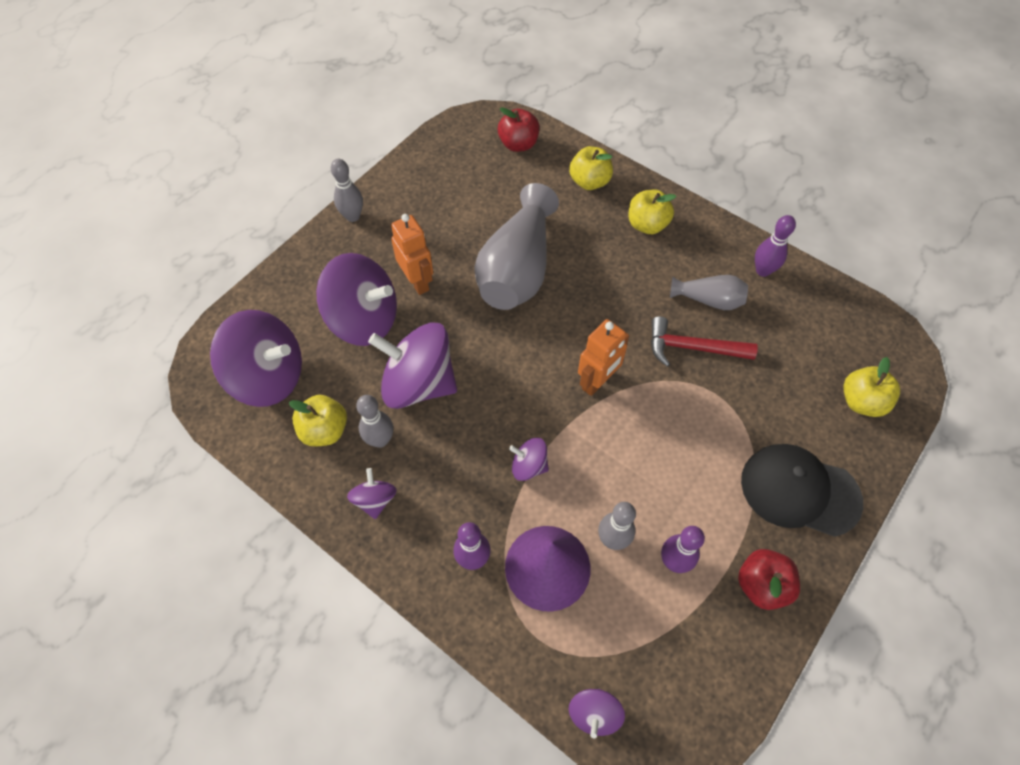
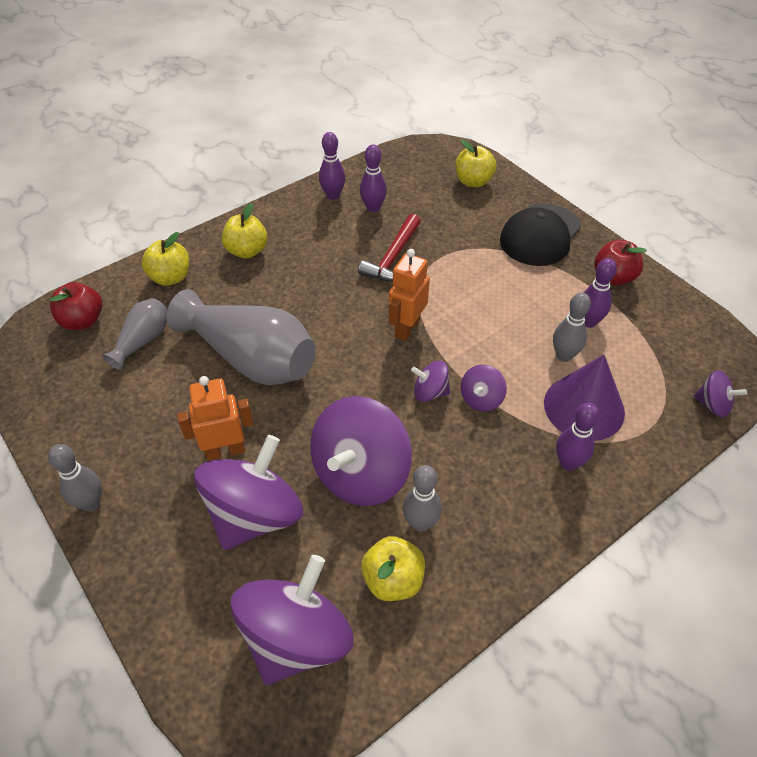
camera: 75 degrees left, 10 degrees down
purple spinning top [347,468,397,519] -> purple spinning top moved to [411,361,450,402]
orange robot [578,319,629,396] -> orange robot turned 120 degrees counterclockwise [388,249,430,341]
grey vase [670,275,748,310] -> grey vase moved to [102,298,167,370]
none -> purple bowling pin [360,145,387,212]

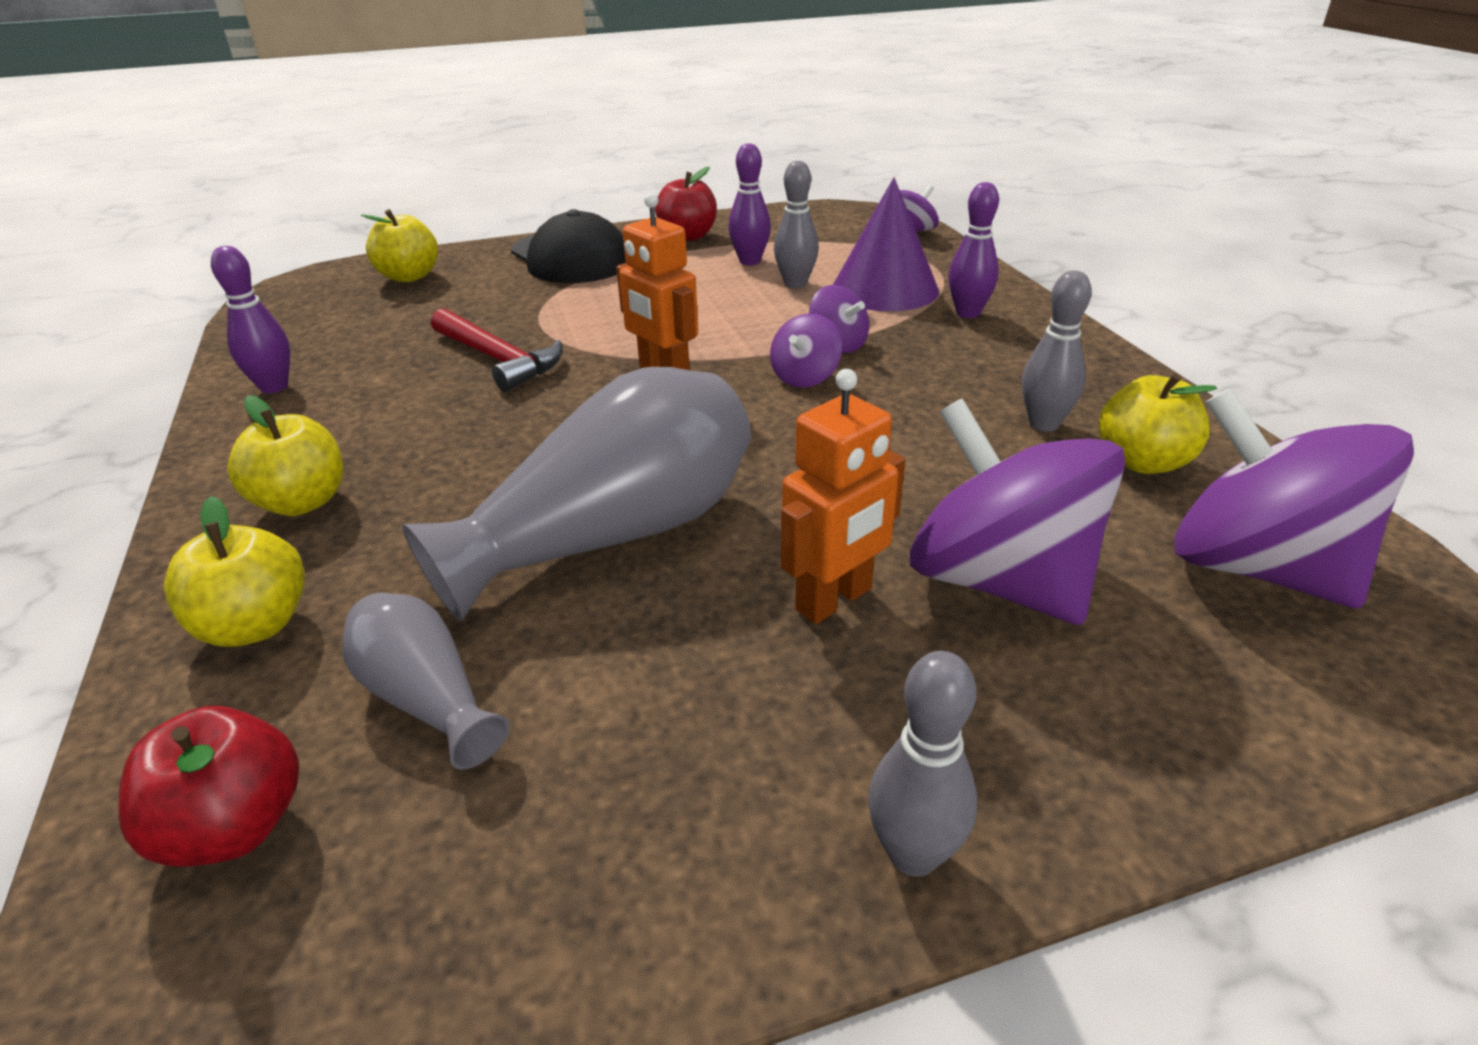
camera: 70 degrees left, 15 degrees down
orange robot [177,376,254,461] -> orange robot turned 135 degrees counterclockwise [781,369,905,624]
purple spinning top [310,396,412,506] -> none
purple bowling pin [360,145,387,212] -> none

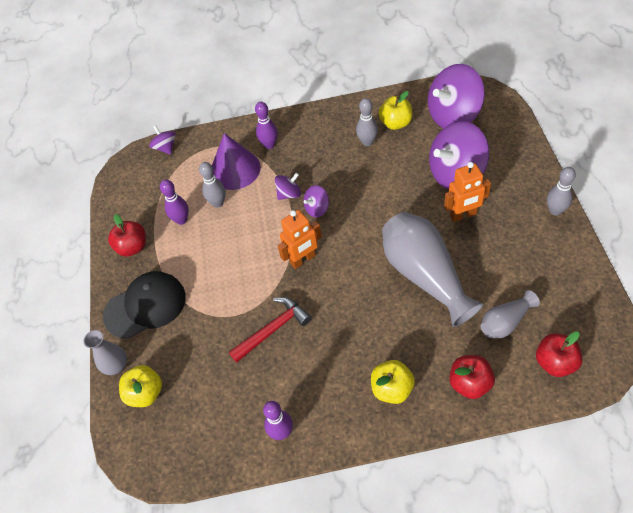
camera: 75 degrees left, 20 degrees up
yellow apple [164,496,305,647] -> red apple [449,355,495,399]
purple spinning top [770,314,842,388] -> purple spinning top turned 105 degrees clockwise [303,185,329,217]
orange robot [781,369,905,624] -> orange robot turned 105 degrees clockwise [444,162,491,222]
none -> grey vase [83,330,127,375]

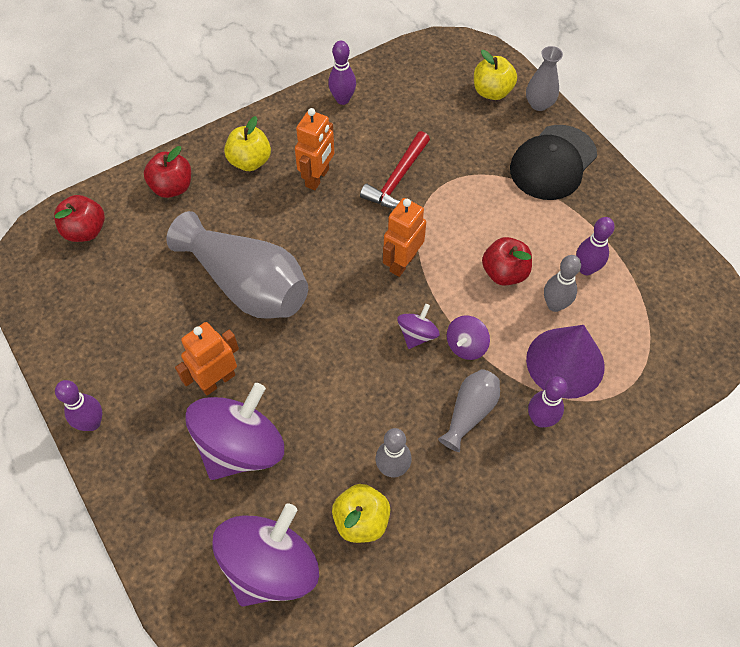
camera: 150 degrees right, 5 degrees up
red apple [108,214,146,257] -> red apple moved to [482,237,532,286]
purple spinning top [149,125,176,155] -> none
grey vase [481,290,540,338] -> grey vase moved to [438,369,500,452]
grey bowling pin [547,167,576,216] -> purple bowling pin [55,380,102,431]
none -> orange robot [295,108,334,190]

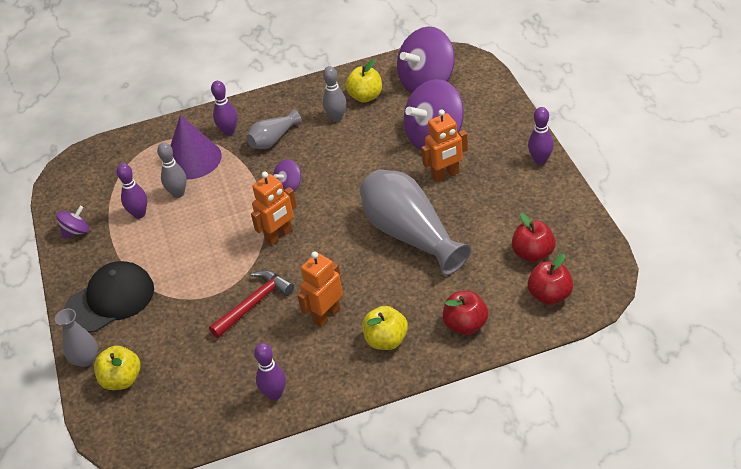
camera: 160 degrees left, 15 degrees down
purple spinning top [447,316,490,360] -> purple spinning top moved to [56,206,89,239]
red apple [482,237,532,286] -> red apple moved to [512,213,556,263]

